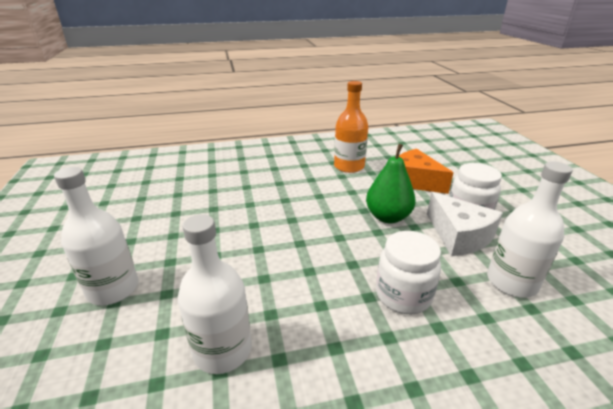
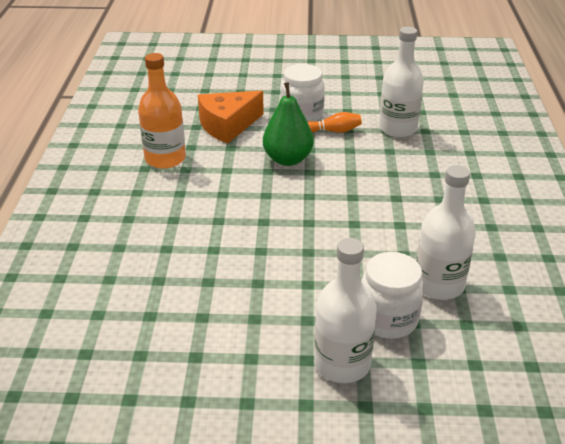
camera: 75 degrees left, 5 degrees up
white jar [376,231,441,314] -> white jar moved to [361,252,424,339]
white cheese [427,192,503,256] -> orange bowling pin [308,112,362,133]

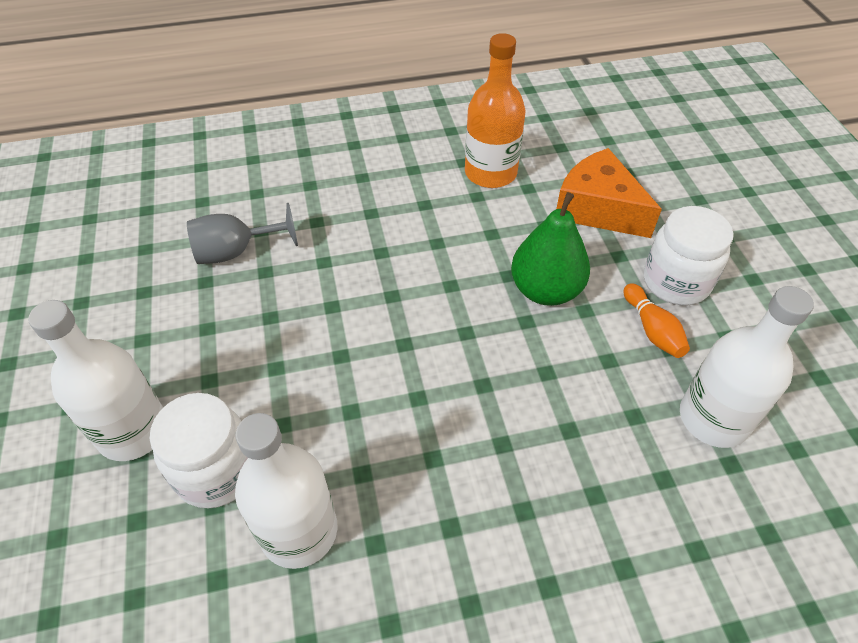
camera: 75 degrees right, 15 degrees up
none -> grey goblet [187,203,298,264]

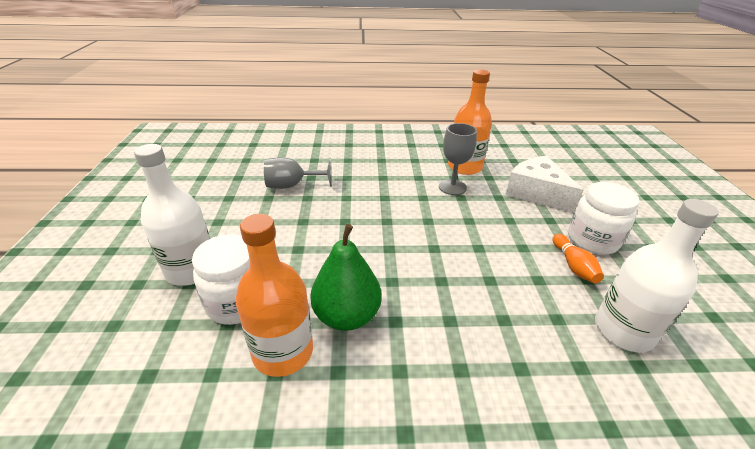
camera: 10 degrees right, 15 degrees down
white bottle [235,413,338,569] -> orange bottle [235,214,313,377]
green pear [511,192,590,306] -> green pear moved to [310,224,382,331]
orange cheese [556,148,662,238] -> white cheese [505,156,583,213]
none -> grey goblet [439,123,477,195]

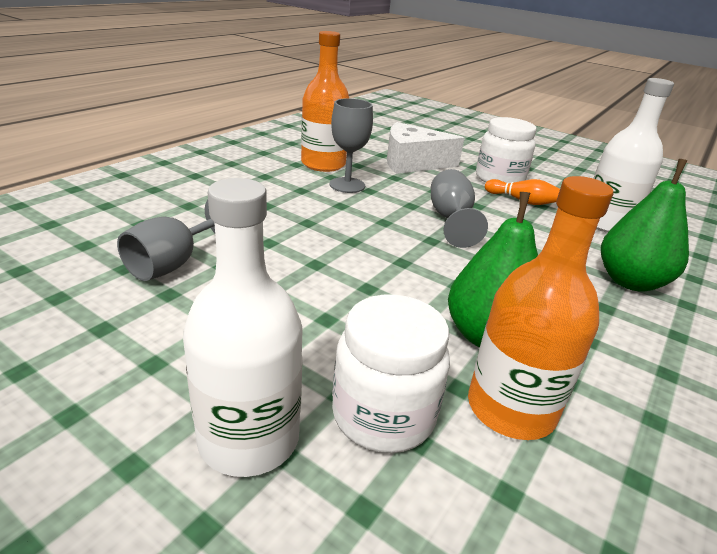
camera: 55 degrees left, 5 degrees down
none -> grey goblet [431,169,488,248]
none -> green pear [601,159,689,292]

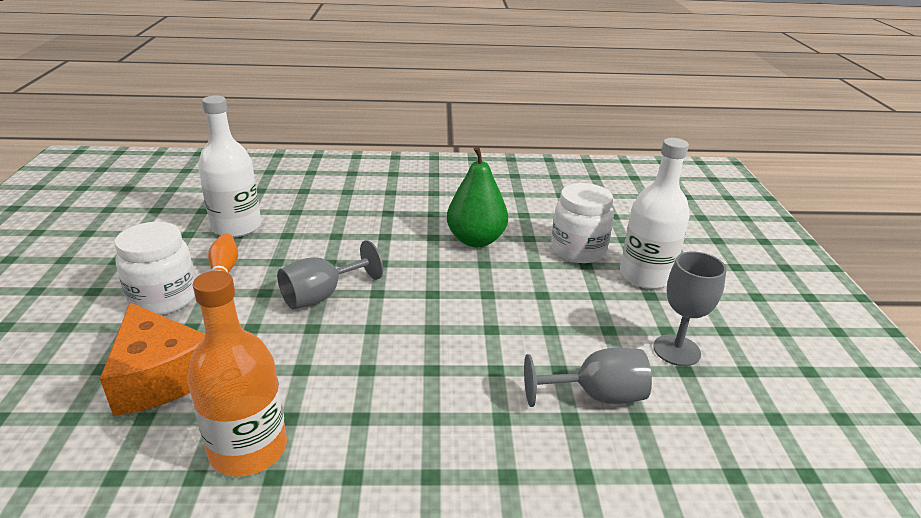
camera: 125 degrees left, 0 degrees up
grey goblet [330,98,373,193] -> grey goblet moved to [653,252,727,366]
white cheese [387,122,464,174] -> orange cheese [100,303,205,416]
orange bottle [468,176,613,440] -> none
green pear [601,159,689,292] -> none

